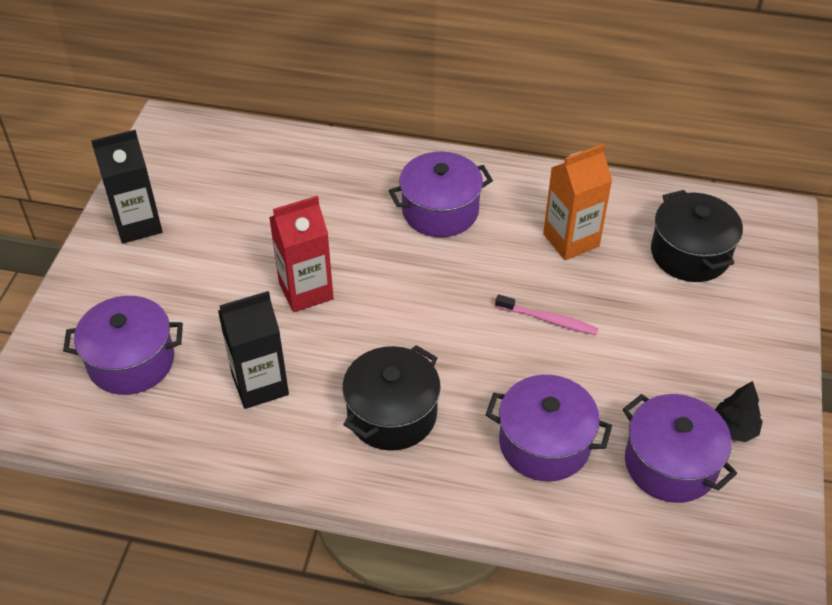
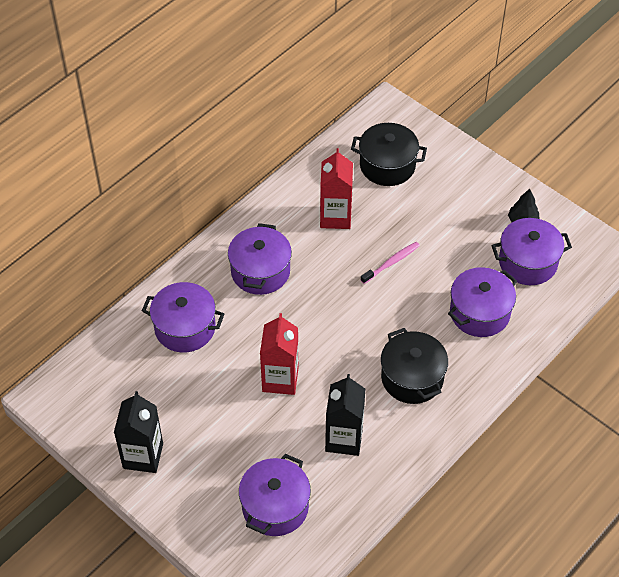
camera: 60 degrees left, 5 degrees up
orange carton [543,144,612,260] -> red carton [320,148,353,229]
none -> purple pot [142,282,224,353]

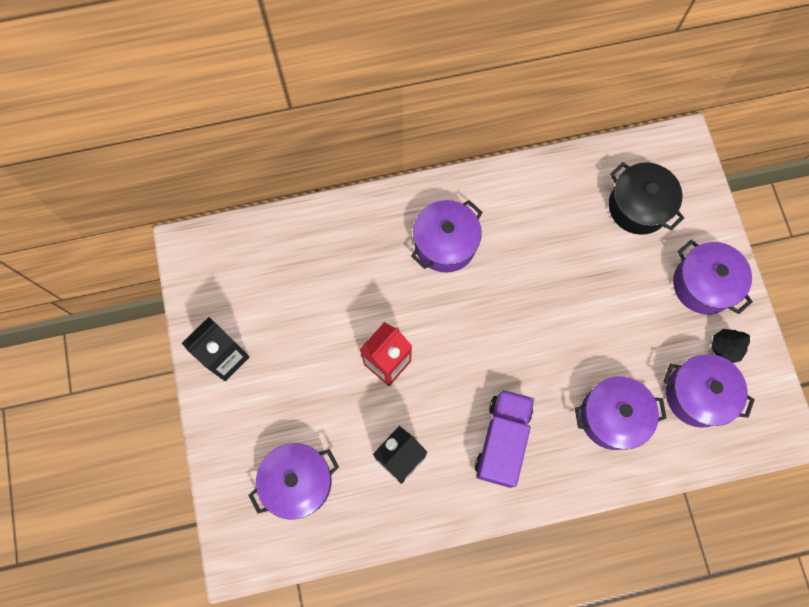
camera: 35 degrees right, 20 degrees up
purple pot [142,282,224,353] -> purple pot moved to [673,240,753,314]
red carton [320,148,353,229] -> none
pink toothbrush [361,242,420,284] -> none
black pot [381,328,448,404] -> purple truck [475,389,534,488]

